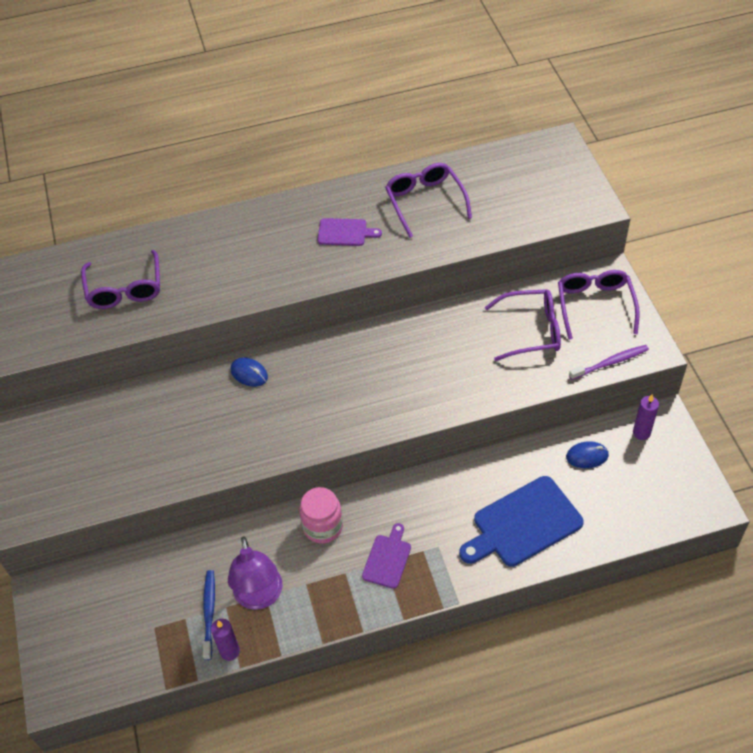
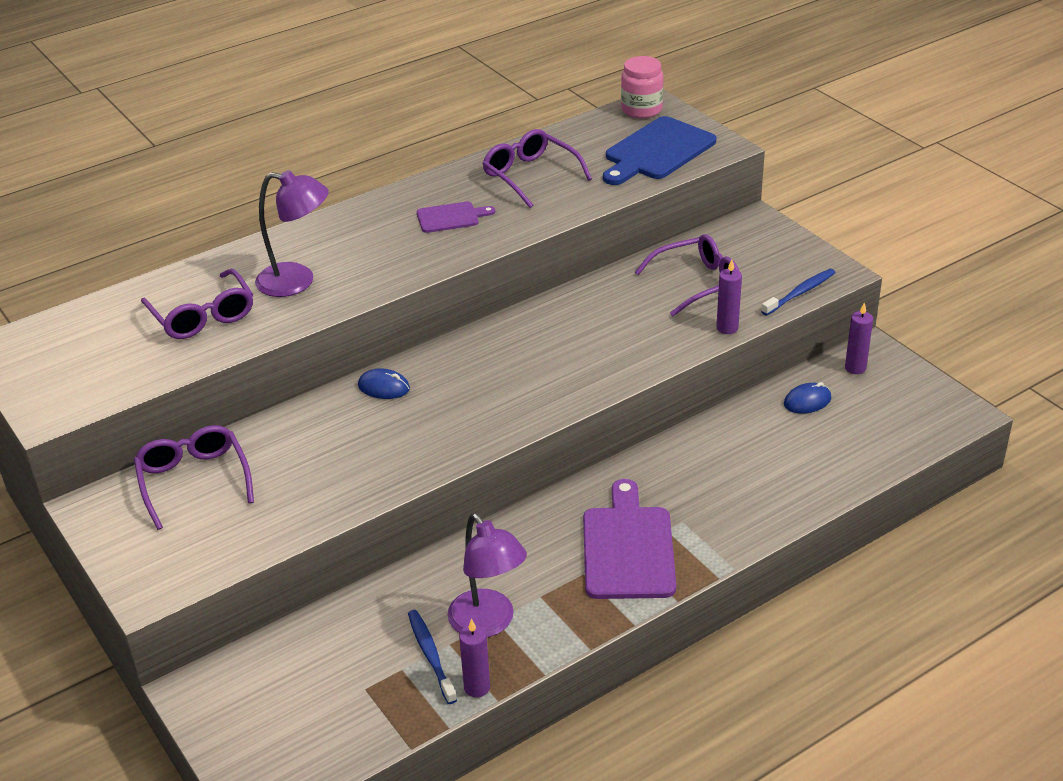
camera: 20 degrees left, 15 degrees down
pink jar [299,487,343,544] -> pink jar moved to [621,56,664,118]
purple cutting board [362,523,411,589] -> purple cutting board [583,479,676,599], size x1.84
blue cutting board [459,476,584,567] -> blue cutting board moved to [603,116,716,185]
purple glasses [558,270,640,340] -> purple glasses moved to [134,425,254,530]
purple toothbrush [569,345,649,380] -> blue toothbrush [761,269,835,316]
none -> purple lamp [255,170,329,297]
none -> purple candle [716,259,742,334]

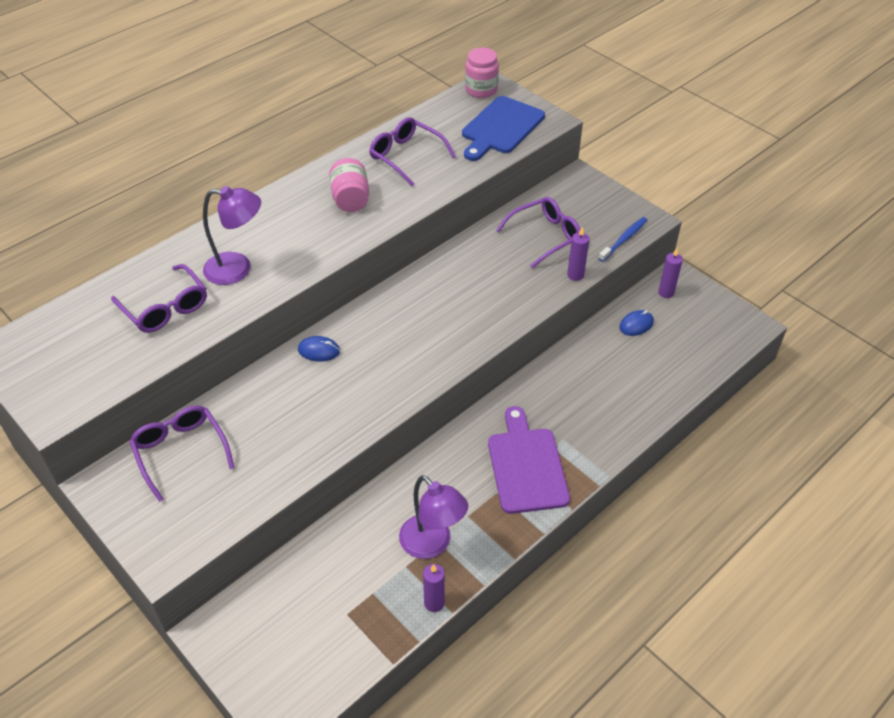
camera: 10 degrees left, 10 degrees up
blue toothbrush [408,610,457,704] -> none
purple cutting board [417,201,495,233] -> pink jar [329,158,369,212]

